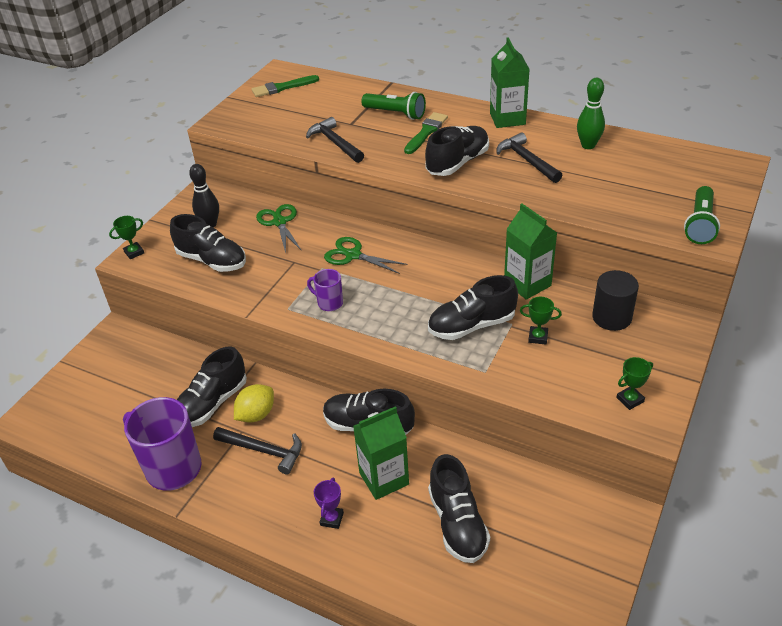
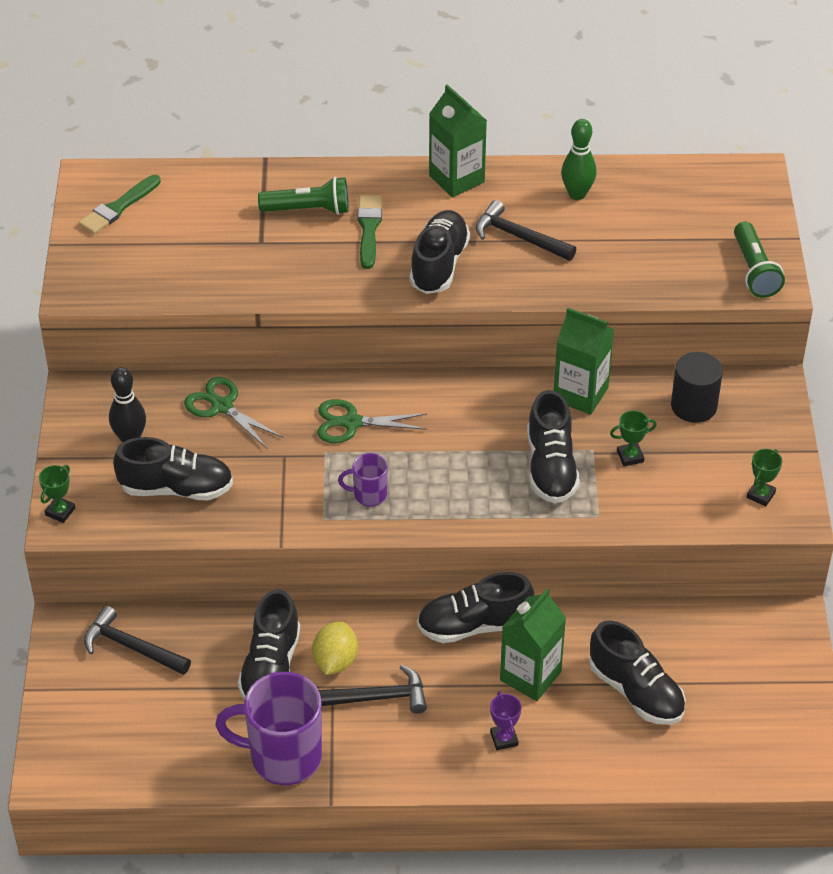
camera: 30 degrees left, 5 degrees up
black hammer [306,117,364,163] -> black hammer moved to [84,606,191,675]
black shoe [428,275,518,340] -> black shoe turned 45 degrees counterclockwise [527,390,580,503]

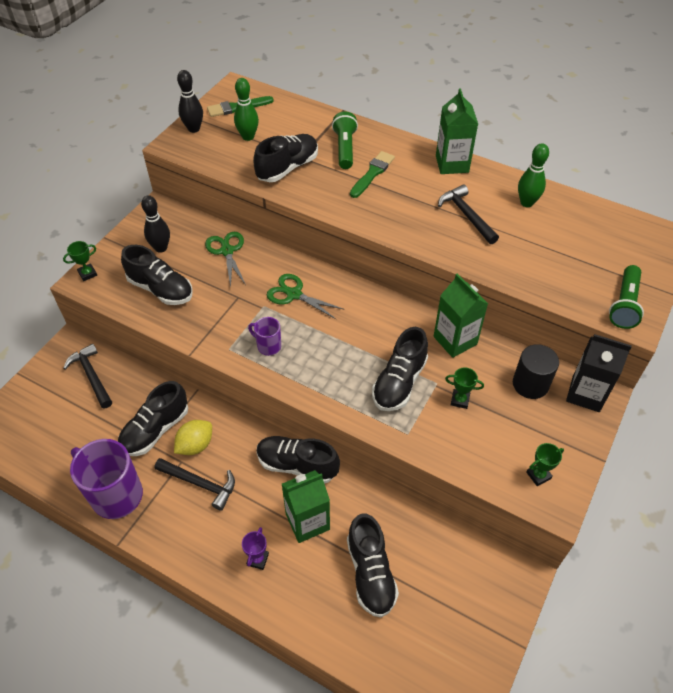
camera: 30 degrees right, 5 degrees up
green flashlight [258,177,349,215] -> green flashlight turned 120 degrees counterclockwise [332,111,358,169]
black shoe [410,210,470,294] -> black shoe moved to [253,134,318,182]
none -> black bowling pin [177,70,203,133]
none -> green bowling pin [234,78,259,141]
none -> black carton [566,334,632,412]

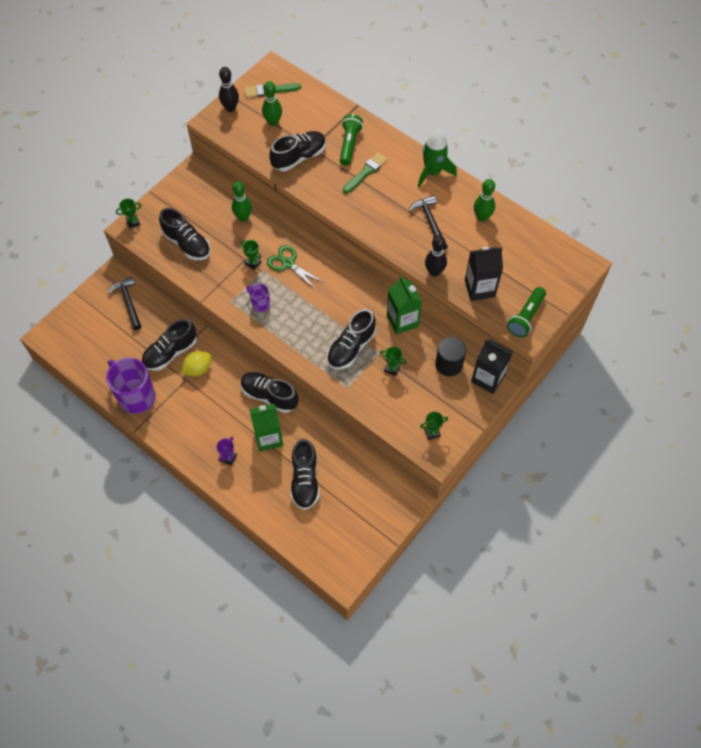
camera: 10 degrees right, 10 degrees up
black bowling pin [141,195,170,253] -> black bowling pin moved to [425,235,447,277]
black hammer [155,458,235,511] -> none
green scissors [205,232,246,287] -> green bowling pin [232,181,252,222]
green carton [436,88,478,174] -> green rocket [418,130,457,187]
none -> green trophy [241,240,261,270]
none -> black carton [465,247,503,301]

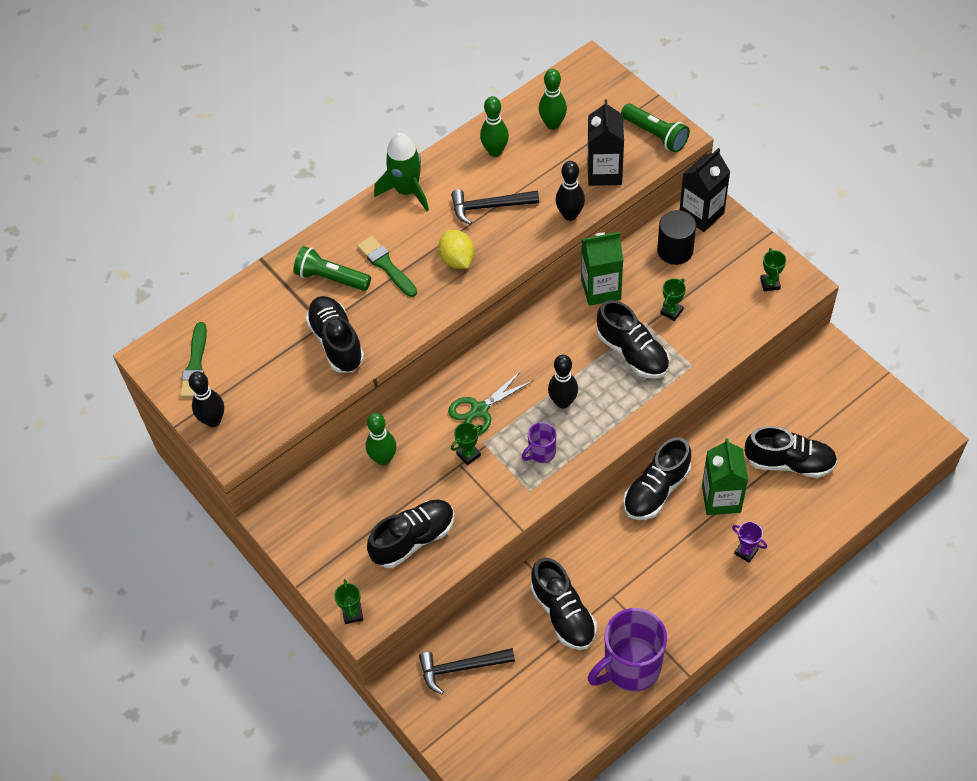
camera: 75 degrees left, 5 degrees down
yellow lemon [181,351,212,376] -> yellow lemon moved to [438,230,475,269]
green bowling pin [262,81,282,126] -> green bowling pin moved to [539,69,567,130]
none -> black bowling pin [548,355,578,409]

